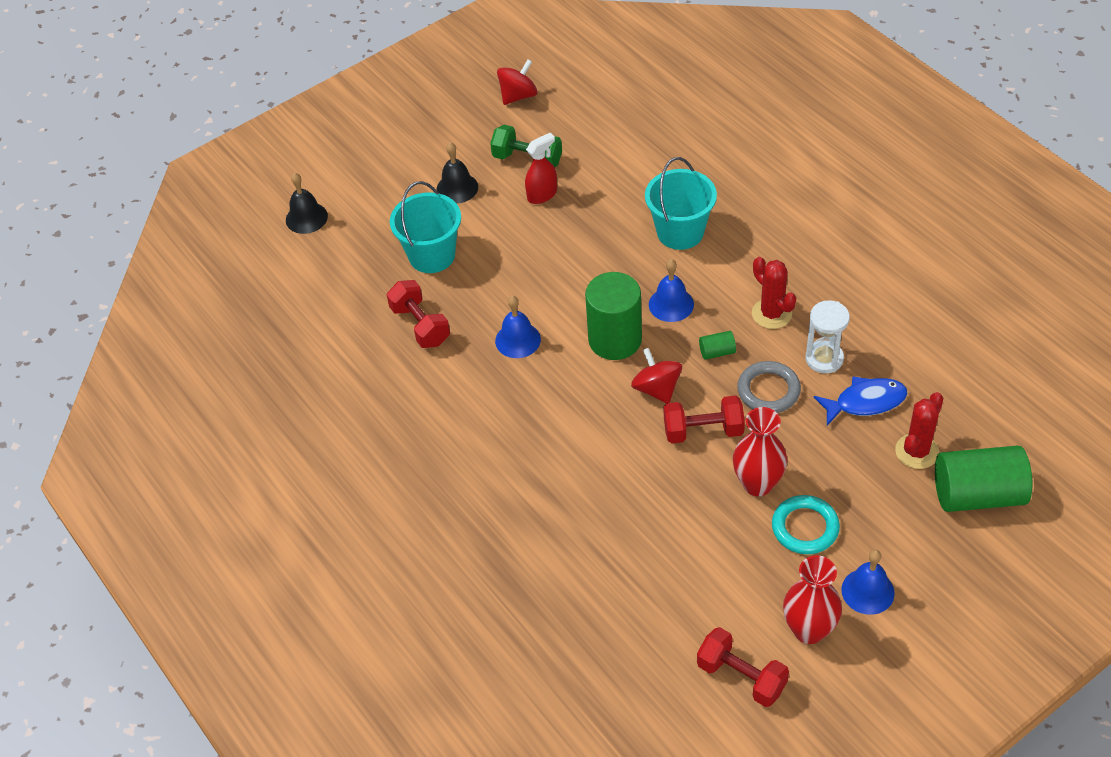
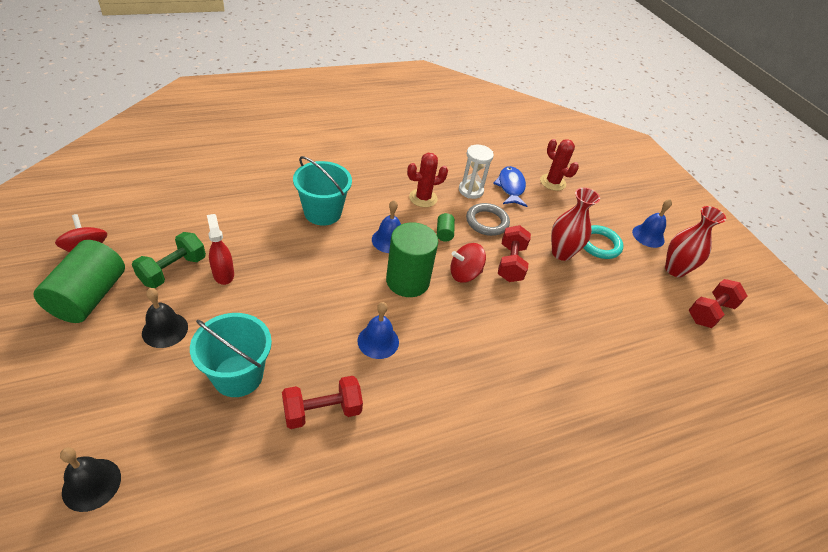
camera: 85 degrees left, 5 degrees down
green cylinder [935,445,1032,512] -> green cylinder moved to [33,240,125,323]

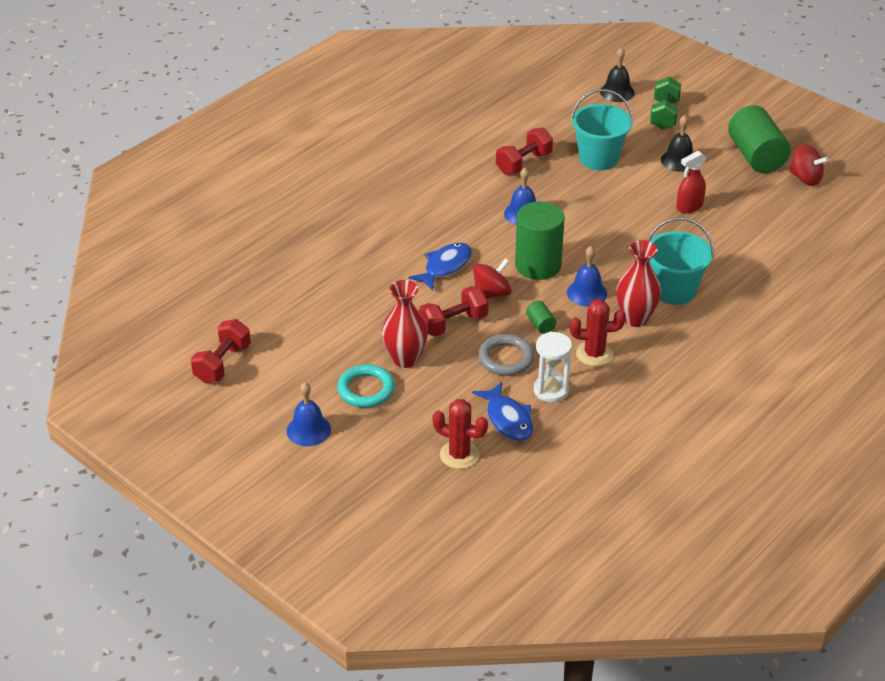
camera: 160 degrees right, 5 degrees down
green dumbbell [132,232,206,288] -> green dumbbell moved to [650,77,681,130]
red spray bottle [207,214,234,285] -> red spray bottle turned 105 degrees clockwise [676,151,706,213]
red cactus [407,153,448,207] -> red cactus turned 45 degrees clockwise [570,299,626,367]
red dumbbell [498,225,531,282] -> red dumbbell turned 75 degrees clockwise [419,286,488,337]
red vase [665,206,726,277] -> red vase moved to [616,240,661,327]
none -> blue fish [408,243,472,291]

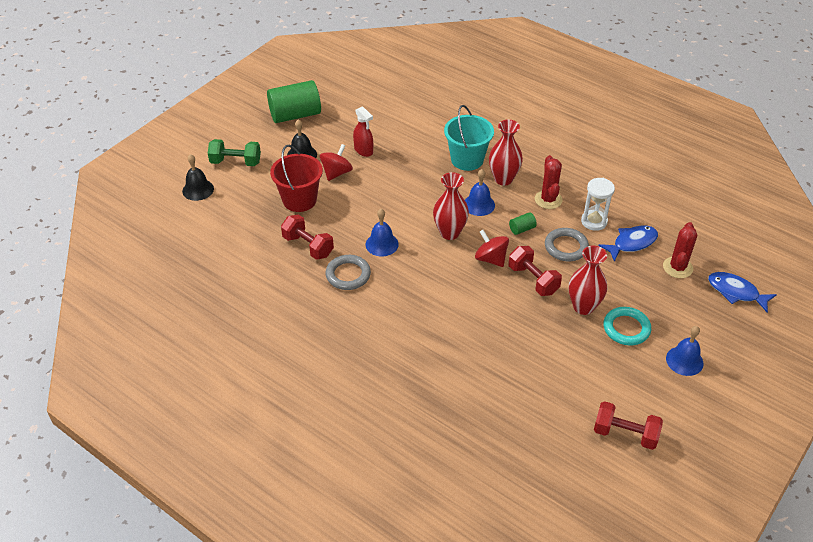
camera: 95 degrees left, 5 degrees up
blue fish [408,243,472,291] -> blue fish moved to [708,272,777,313]
green cylinder [515,201,565,280] -> red vase [433,172,469,240]
turquoise bucket [571,89,633,170] -> red bucket [270,145,323,212]
red spinning top [789,144,829,186] -> red spinning top moved to [320,144,353,181]
none -> grey ring [326,255,371,290]

